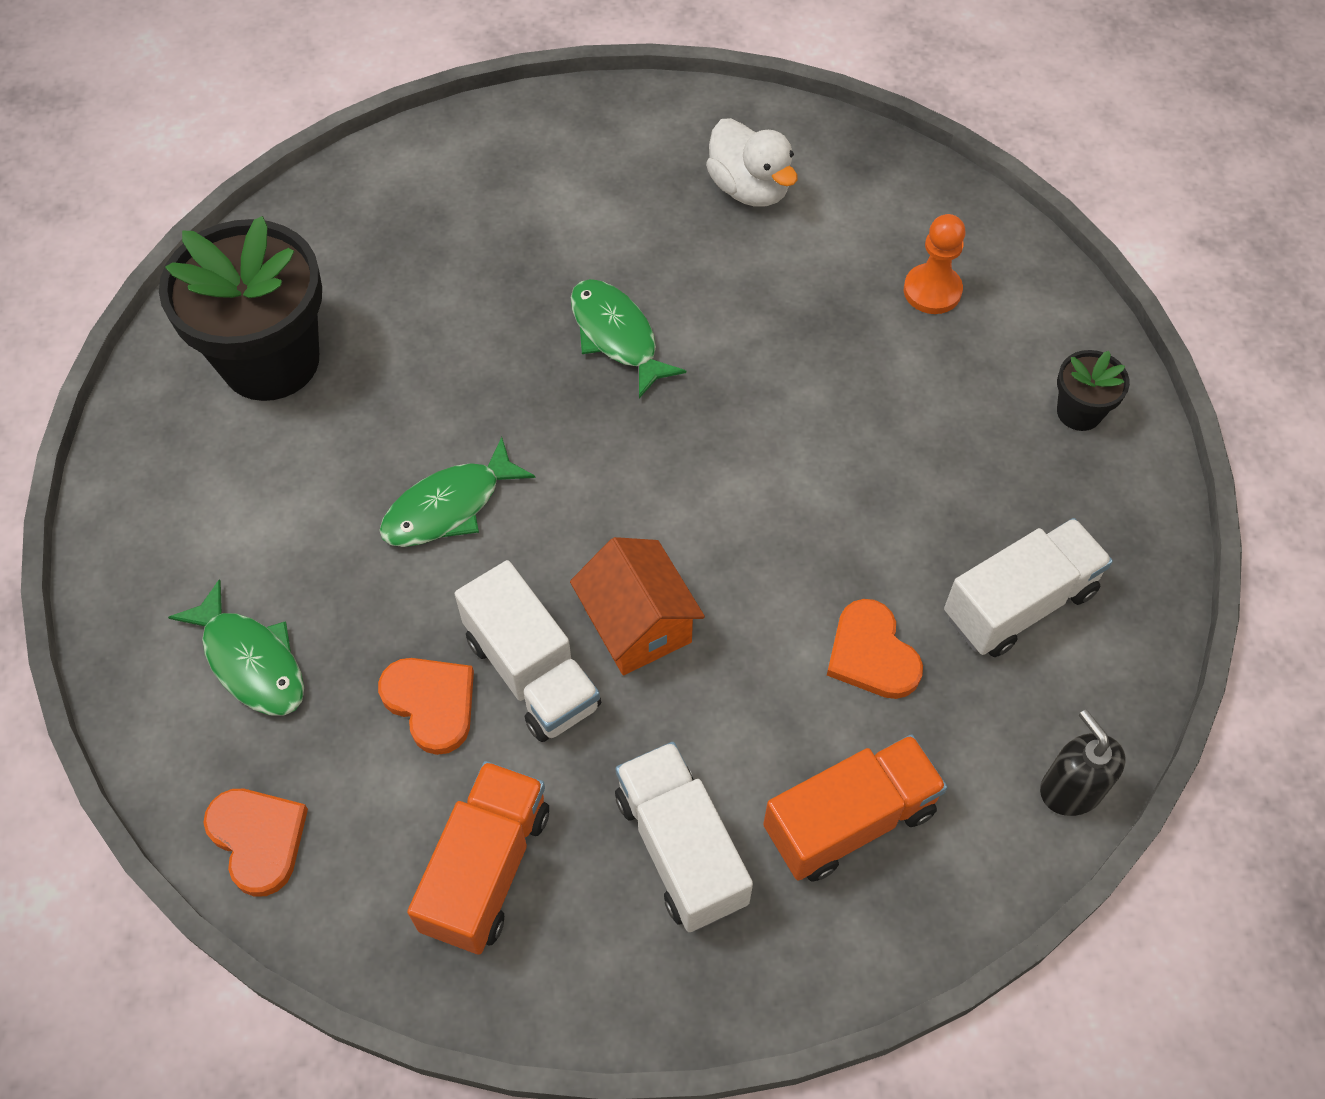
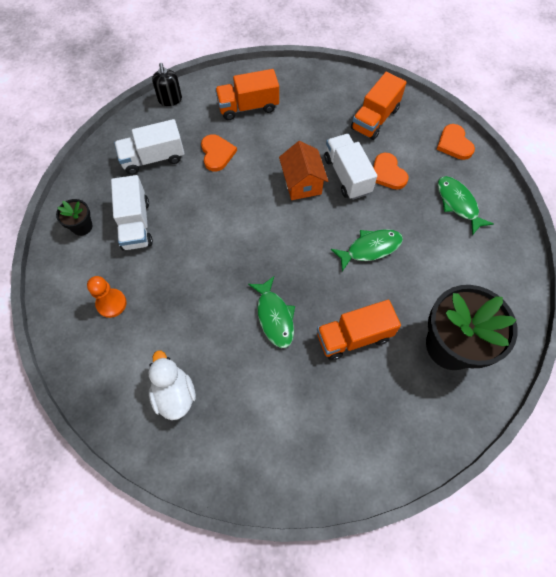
camera: 165 degrees left, 5 degrees up
white truck [615,742,753,932] -> white truck moved to [111,175,153,251]
none -> orange truck [317,300,401,361]

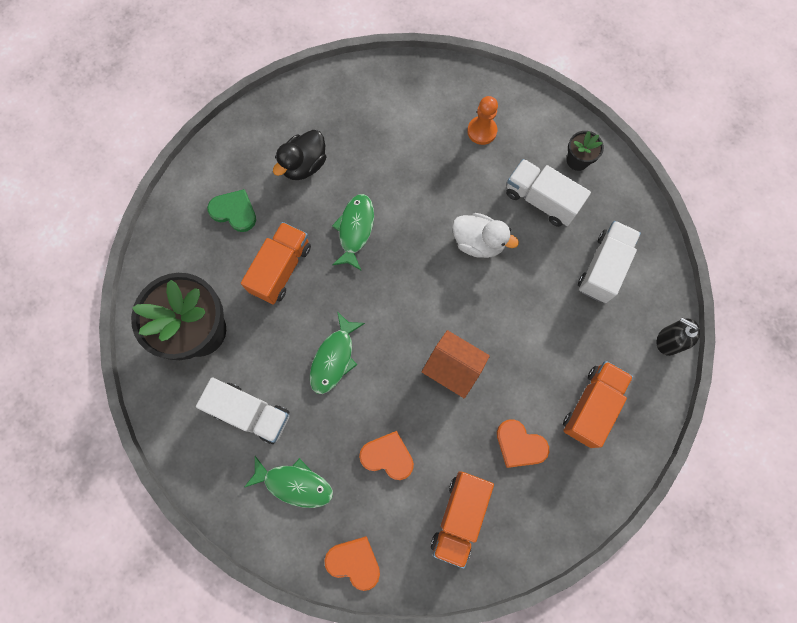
camera: 135 degrees right, 10 degrees up
white duck [148,350,196,420] -> white duck moved to [452,213,519,258]
orange heart [201,134,237,171] -> orange heart moved to [497,419,549,468]
green fish [248,276,295,348] -> green fish turned 75 degrees clockwise [332,194,374,270]
white truck [324,134,377,200] -> white truck moved to [196,378,289,444]
orange truck [351,72,407,140] -> orange truck turned 150 degrees counterclockwise [431,471,494,569]
none -> green heart [207,189,256,232]
none -> black duck [273,130,326,180]

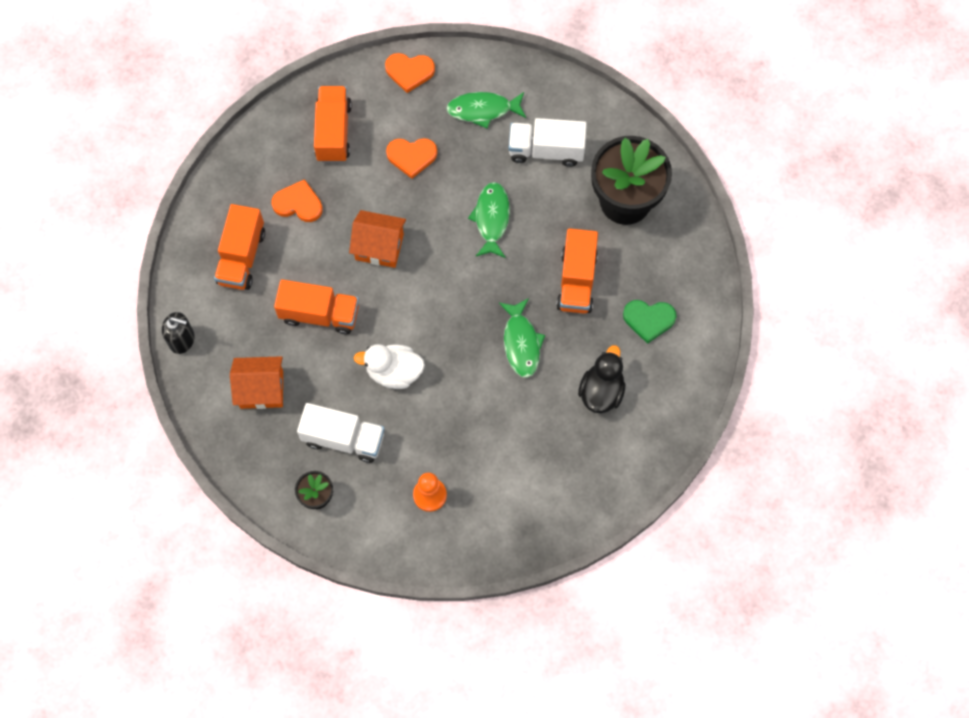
camera: 160 degrees right, 5 degrees down
white truck [578,221,641,303] -> orange house [230,356,283,409]
none -> orange truck [274,279,359,334]

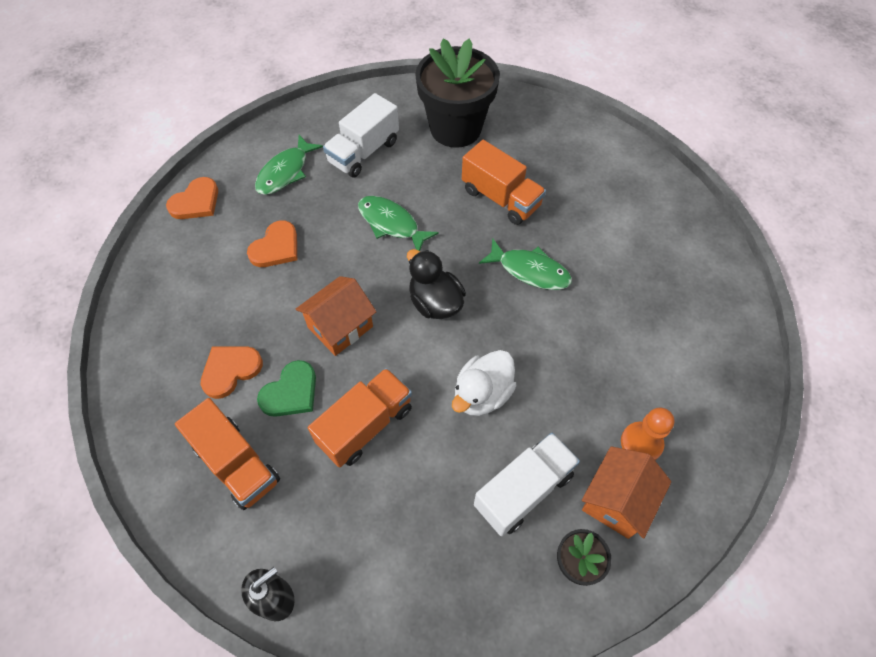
camera: 55 degrees left, 10 degrees down
orange house [230,356,283,409] -> orange house moved to [582,446,671,539]
orange truck [314,86,352,163] -> none
black duck [578,345,625,414] -> black duck moved to [407,249,466,319]
green heart [623,300,677,344] -> green heart moved to [257,360,316,417]

